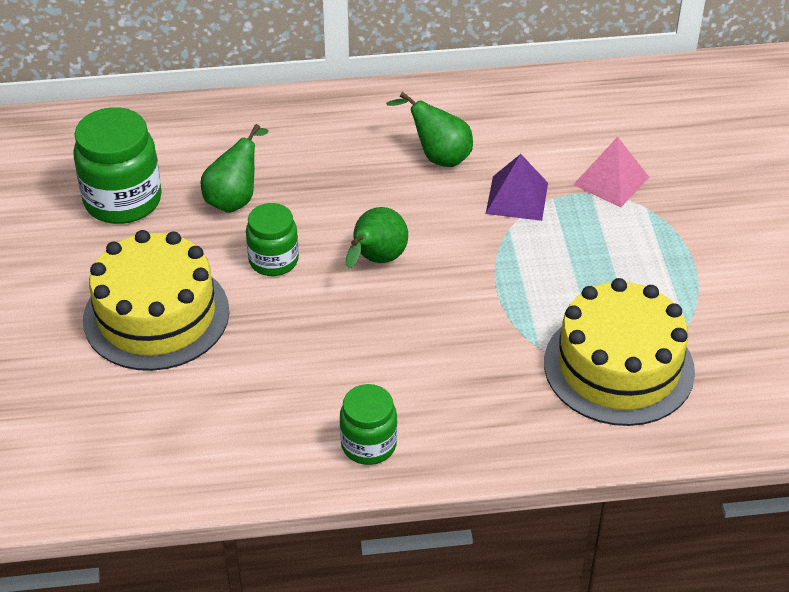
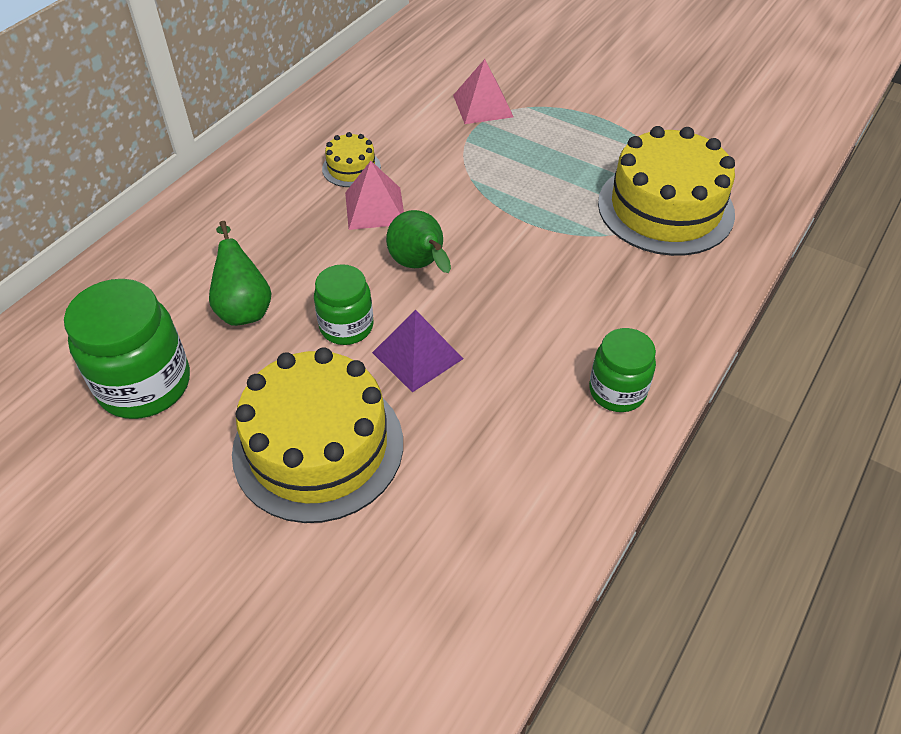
camera: 50 degrees left, 5 degrees up
green pear [386,92,473,167] -> yellow cake [322,132,381,187]
purple pyramid [486,154,548,221] -> purple pyramid moved to [372,310,463,393]
none -> pink pyramid [345,161,404,230]

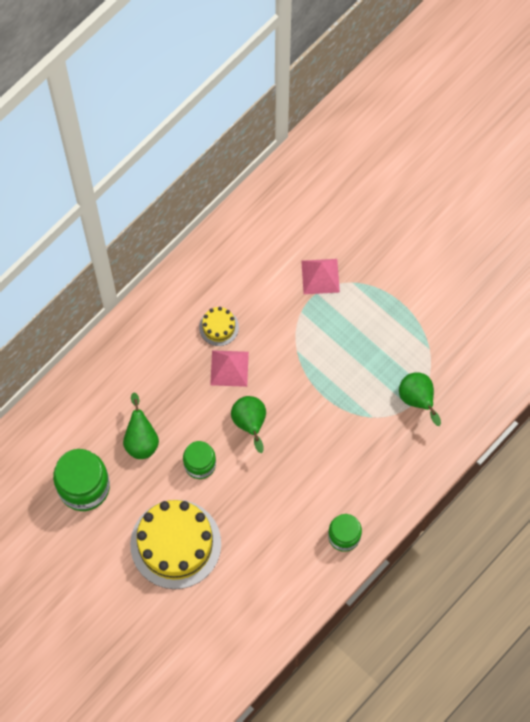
camera: 10 degrees right, 20 degrees up
purple pyramid [372,310,463,393] -> none
yellow cake [598,126,735,256] -> green pear [399,372,441,426]

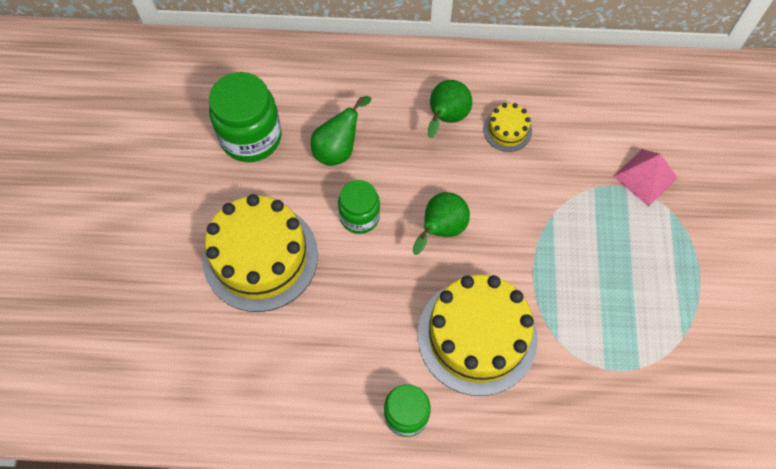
camera: 50 degrees right, 5 degrees down
pink pyramid [210,350,249,387] -> none
green pear [399,372,441,426] -> green pear moved to [428,80,472,138]
none -> yellow cake [418,275,538,396]

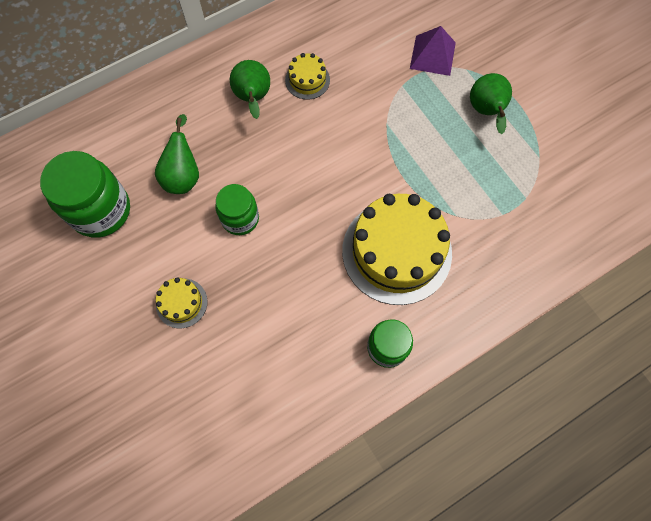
camera: 35 degrees left, 5 degrees up
yellow cake [203,194,318,312] -> yellow cake [156,277,208,328], size x0.45
green pear [413,192,470,255] -> green pear moved to [470,73,512,134]
pink pyramid [613,149,678,206] -> purple pyramid [410,26,456,76]

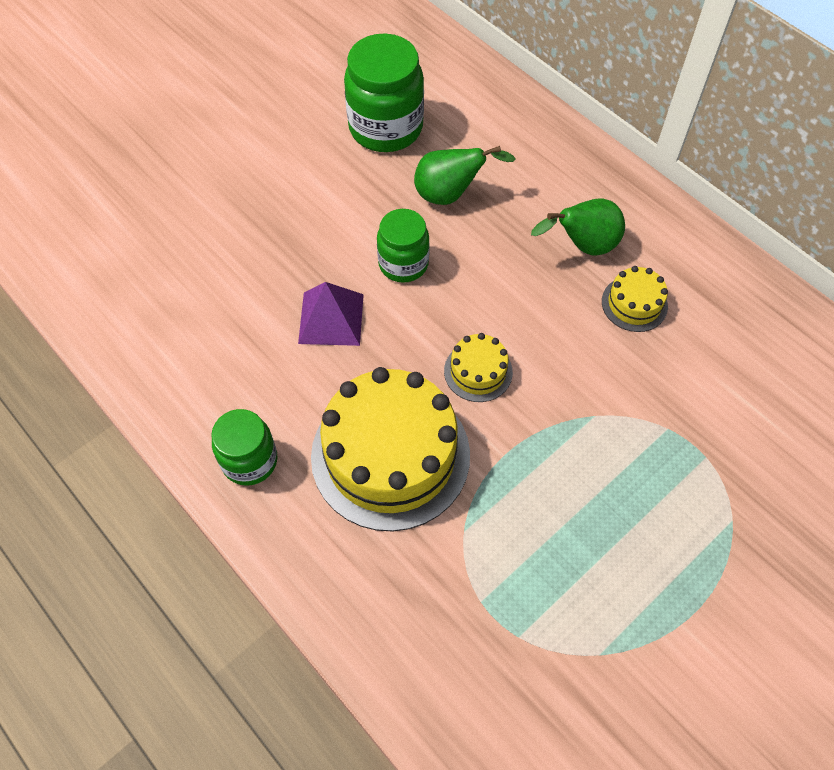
camera: 80 degrees right, 10 degrees down
yellow cake [156,277,208,328] -> yellow cake moved to [444,333,513,402]
purple pyramid [410,26,456,76] -> purple pyramid moved to [298,282,364,346]
green pear [470,73,512,134] -> none

